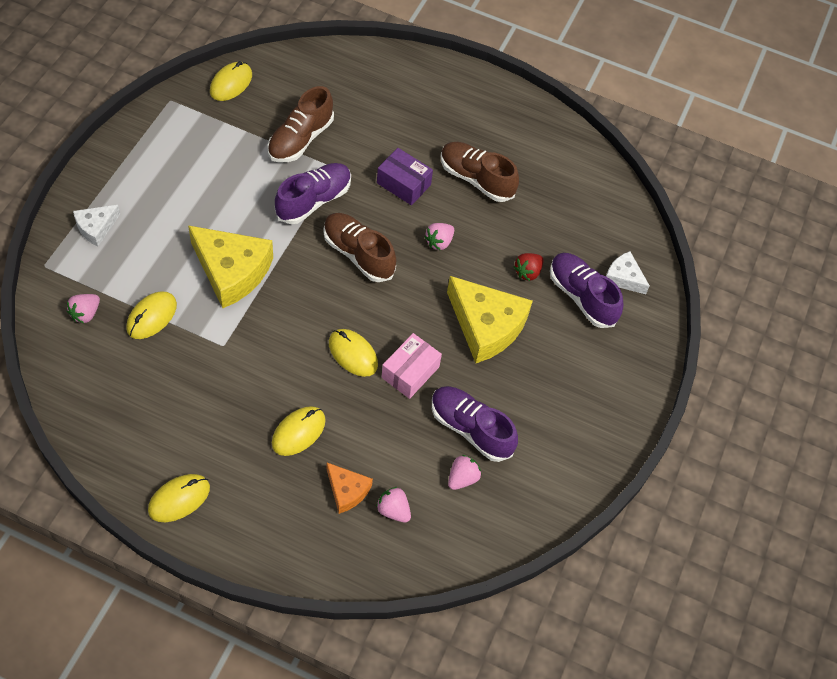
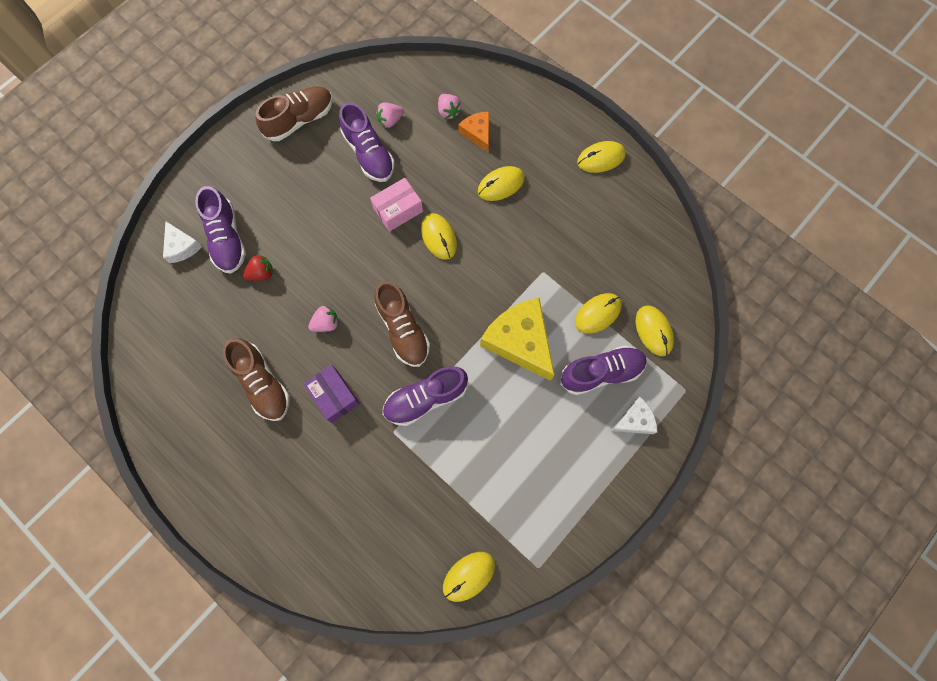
camera: 155 degrees left, 15 degrees up
pink strawberry [67,294,100,323] -> yellow mouse [636,305,674,356]
brown shoe [268,86,334,162] -> brown shoe moved to [256,86,333,141]
yellow cheese [447,276,533,363] -> none
none -> purple shoe [560,345,647,395]

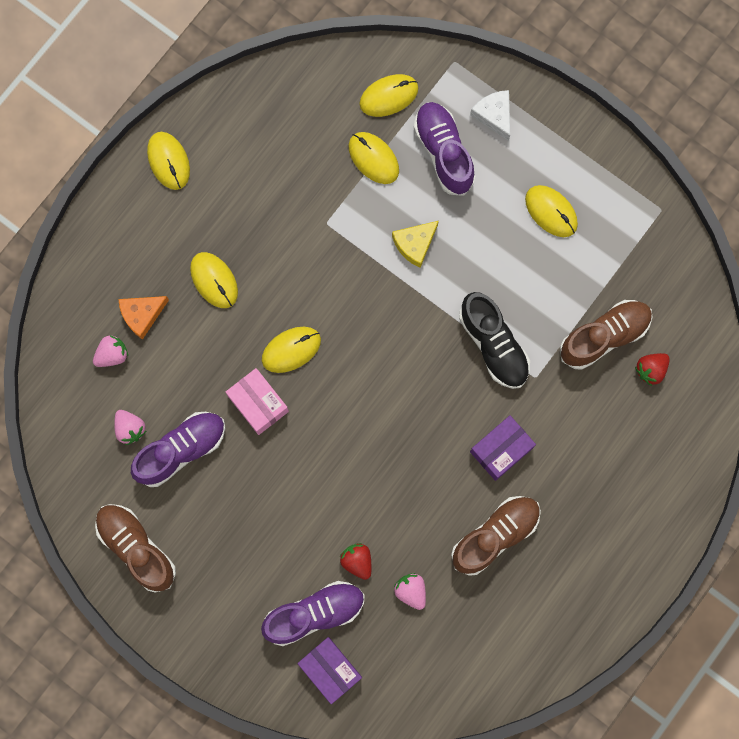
camera: 95 degrees left, 5 degrees up
white cheese [163,221,202,263] -> purple box [297,637,362,704]
pink strawberry [308,306,339,332] -> pink strawberry moved to [394,573,426,610]
brown shoe [374,281,430,367] -> brown shoe moved to [560,300,652,370]
purple shoe [383,366,468,426] -> black shoe [459,292,530,389]
yellow mouse [443,552,495,602] -> yellow mouse moved to [525,185,578,237]
yellow cheese [480,298,555,381] -> yellow cheese [392,221,439,268], size x0.52
none -> red strawberry [635,353,670,386]

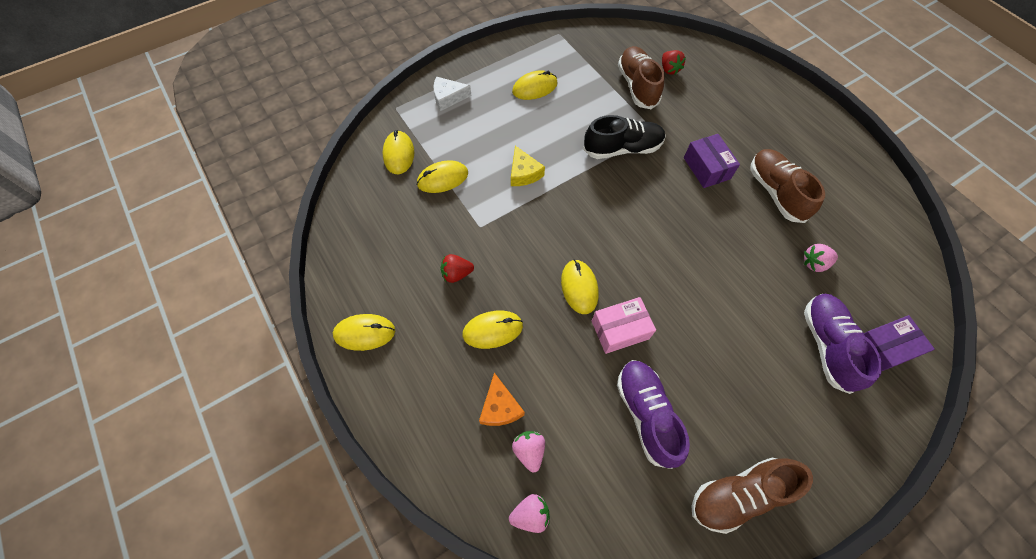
camera: 70 degrees left, 15 degrees down
pink strawberry [114,410,146,445] -> pink strawberry moved to [509,494,550,533]
red strawberry [340,543,371,580] -> red strawberry moved to [440,254,474,283]
purple shoe [414,102,475,196] -> none

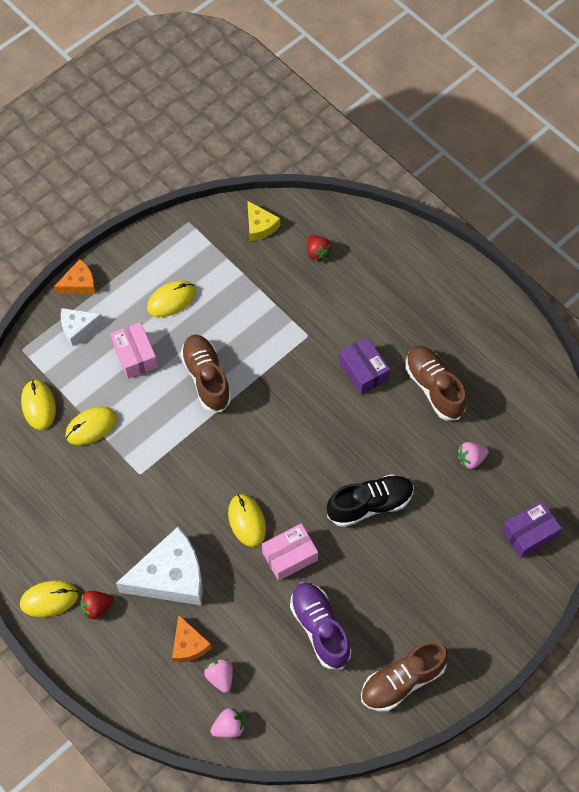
camera: 10 degrees left, 0 degrees up
red strawberry [440,254,474,283] -> red strawberry moved to [80,591,114,620]
yellow mouse [463,311,523,349] -> white cheese [116,527,203,605]
yellow cheese [511,146,545,186] -> yellow cheese moved to [248,201,280,241]
black shoe [583,115,665,159] -> black shoe moved to [327,474,414,527]
brown shoe [618,46,664,109] -> brown shoe moved to [180,335,232,412]
purple shoe [804,294,882,394] -> none
none -> orange cheese [54,259,96,294]
none -> pink box [110,322,158,378]

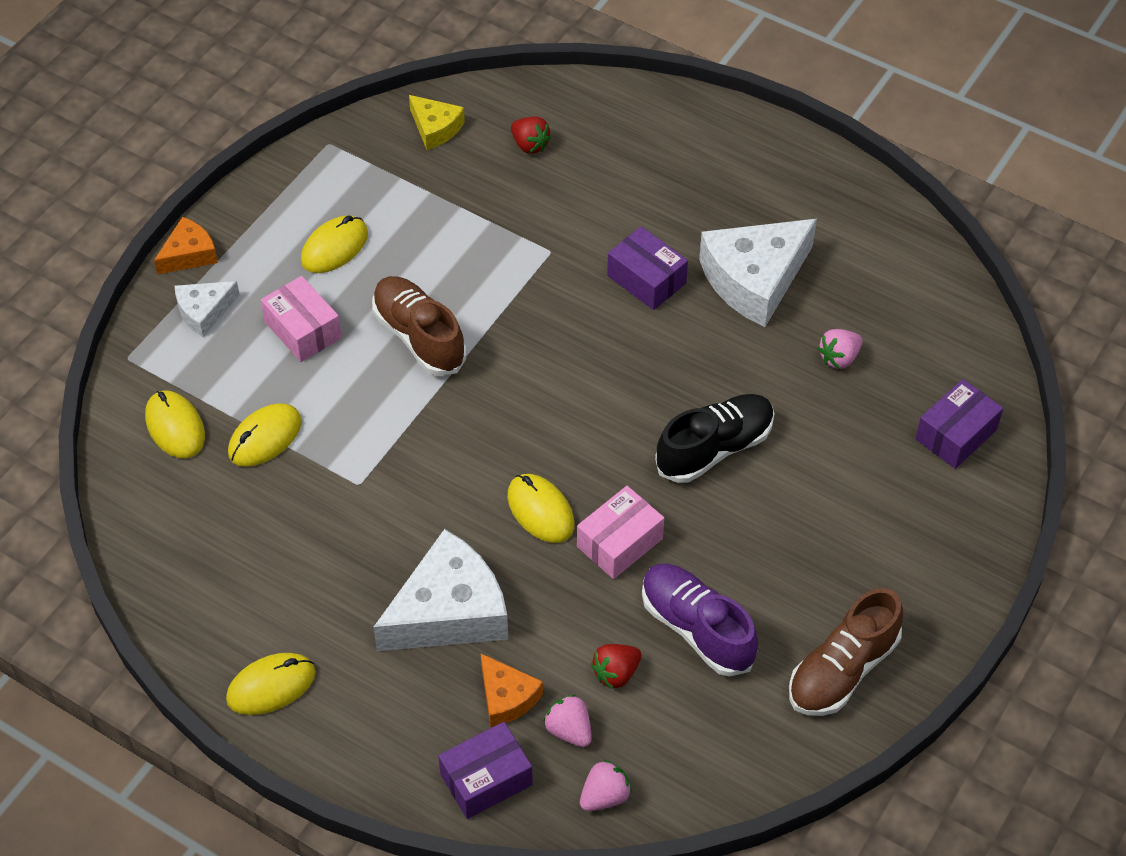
camera: 15 degrees left, 10 degrees down
red strawberry [80,591,114,620] -> red strawberry moved to [591,644,641,689]
brown shoe [405,346,466,420] -> white cheese [699,219,817,327]
none -> purple box [438,722,533,819]

